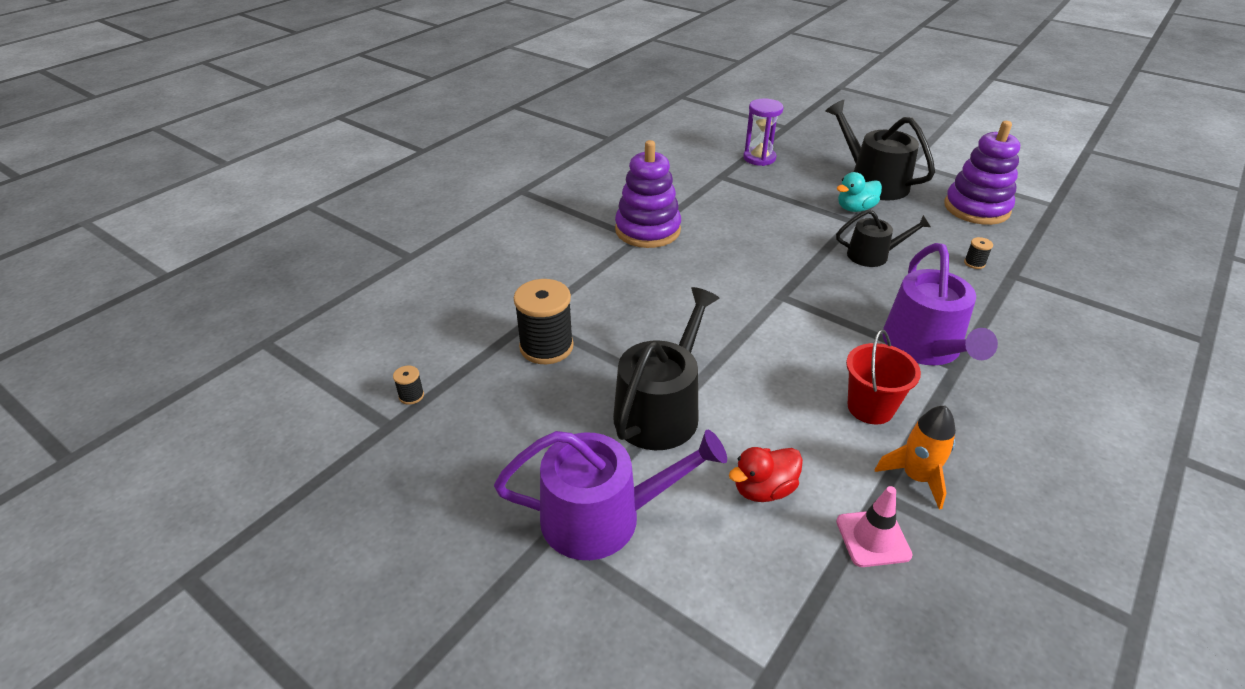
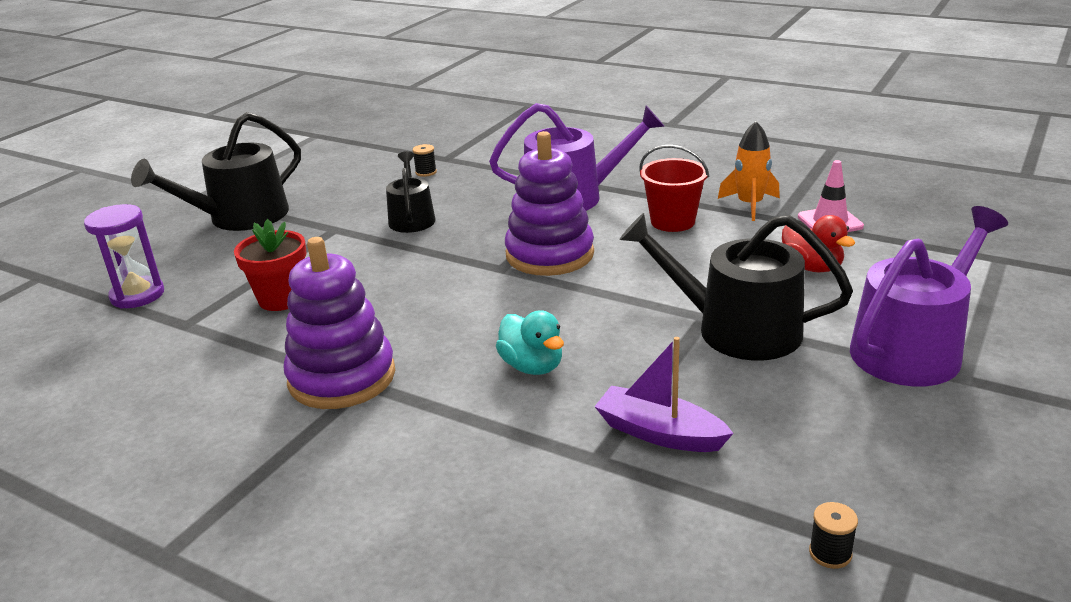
camera: 95 degrees left, 10 degrees down
purple watering can [494,430,727,560] -> purple watering can turned 60 degrees clockwise [850,206,1008,386]
black spool [514,279,574,364] -> purple boat [594,337,734,452]
turquoise duck [836,172,882,212] -> turquoise duck moved to [496,310,564,375]
purple stacking toy [944,121,1020,225] -> purple stacking toy moved to [505,131,594,276]
none -> red flower pot [234,219,307,311]

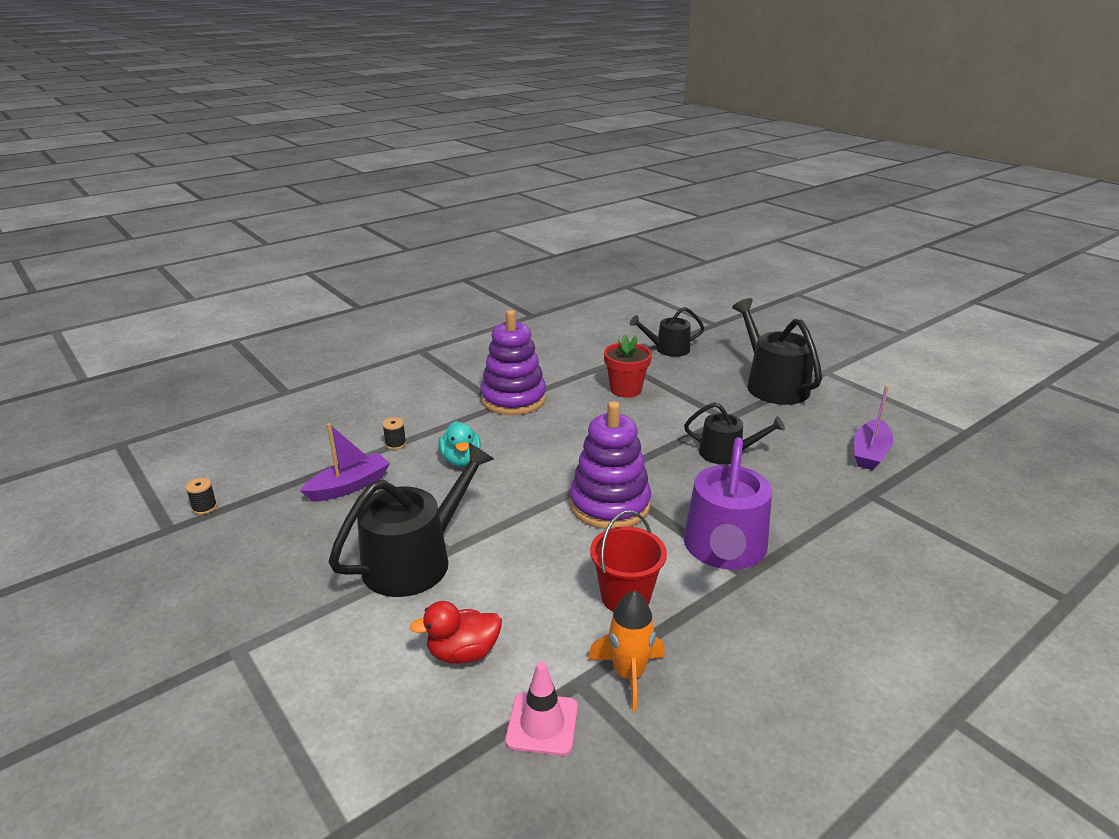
camera: 110 degrees right, 0 degrees up
purple hourglass [84,204,164,309] -> black watering can [630,307,704,357]
black spool [412,144,437,177] -> black spool moved to [382,417,406,450]
turquoise duck [496,310,564,375] -> turquoise duck turned 90 degrees counterclockwise [439,421,481,467]
purple watering can [850,206,1008,386] -> none
none -> purple boat [854,385,893,470]

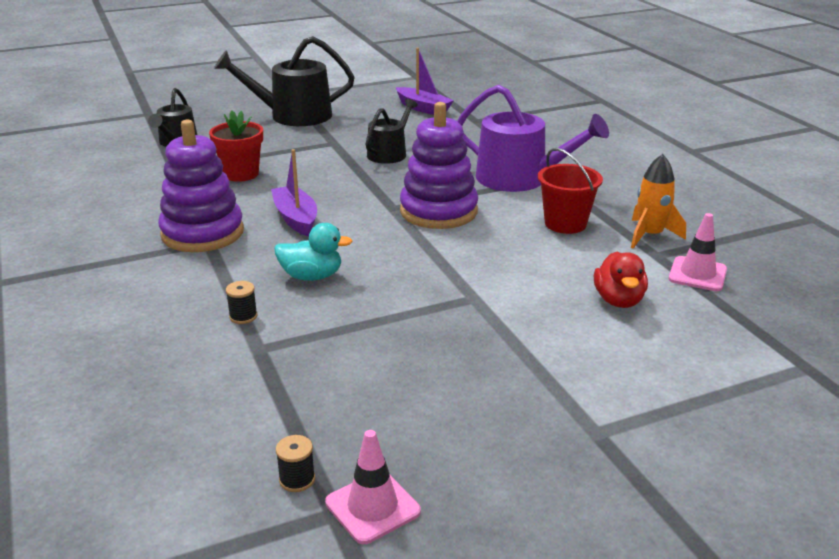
camera: 75 degrees left, 0 degrees up
purple boat [300,423,390,502] -> purple boat moved to [271,149,317,236]
black watering can [329,443,494,597] -> none
none -> pink traffic cone [325,430,421,544]

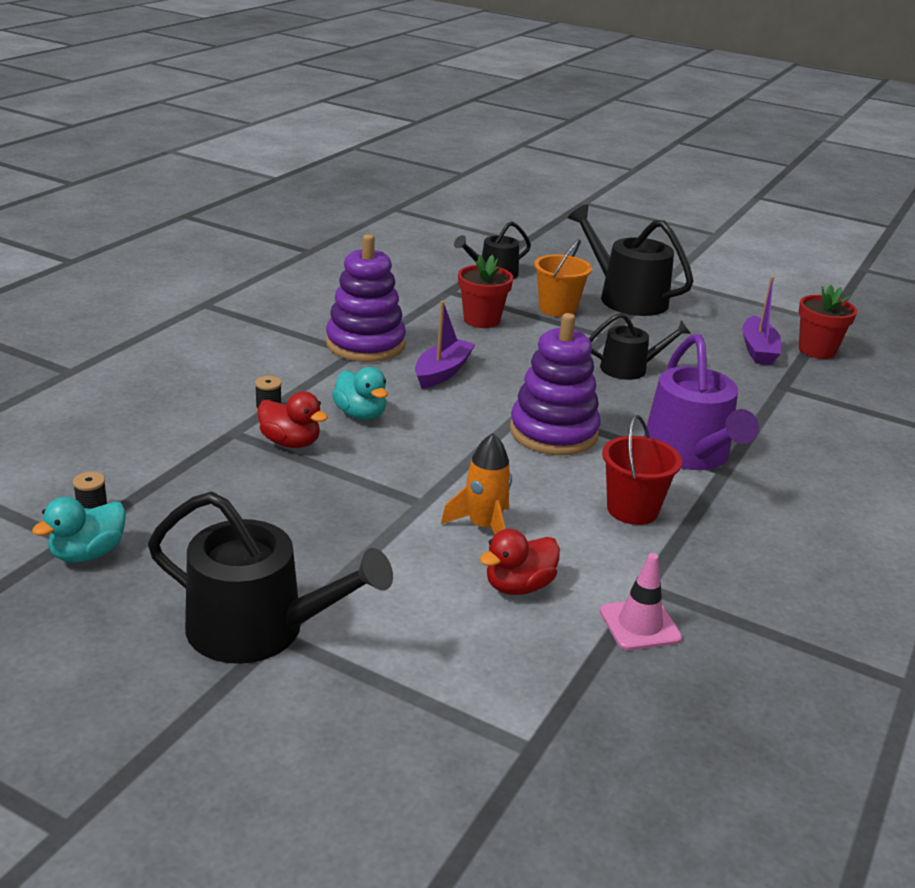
camera: 50 degrees right, 0 degrees up
pink traffic cone [325,430,421,544] -> turquoise duck [32,497,126,563]
orange rocket [631,154,686,249] -> orange rocket moved to [441,433,512,534]
none -> black watering can [148,492,393,664]
none -> red duck [258,391,328,448]
none -> orange bucket [534,239,592,317]
none -> red flower pot [798,285,857,359]

